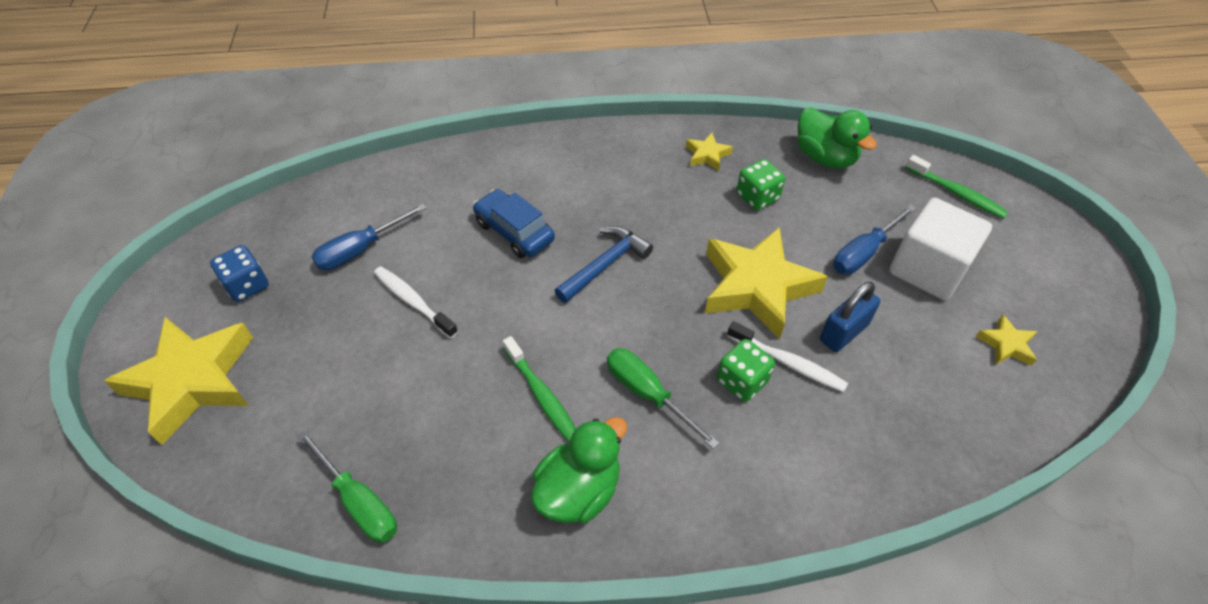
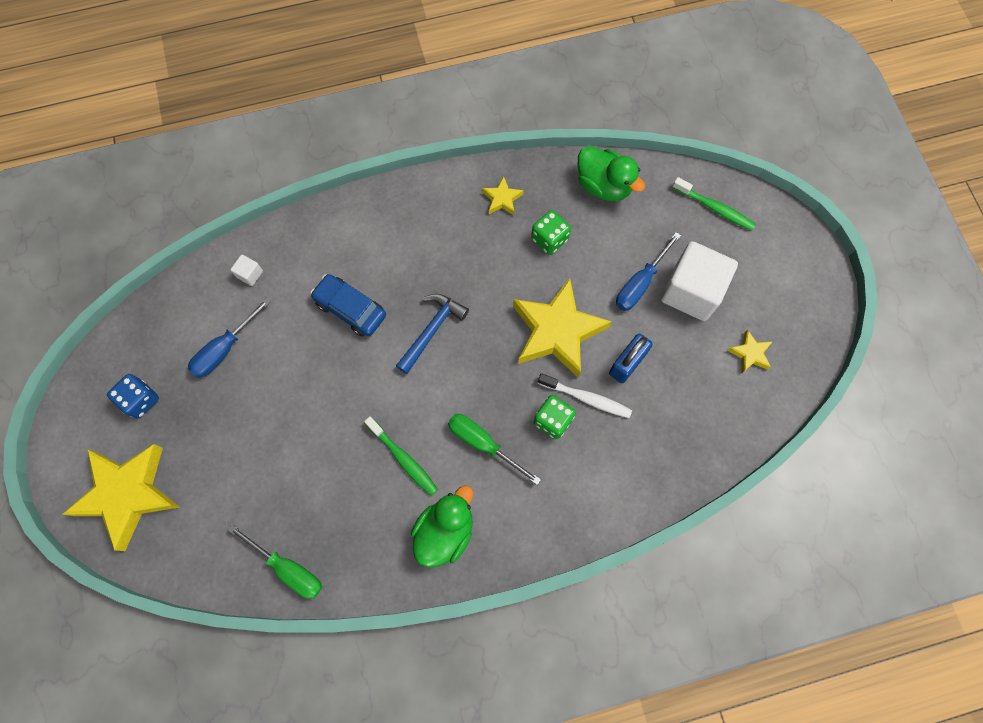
camera: 10 degrees left, 20 degrees up
white toothbrush [374,266,458,338] -> none
none -> white cube [230,255,263,286]

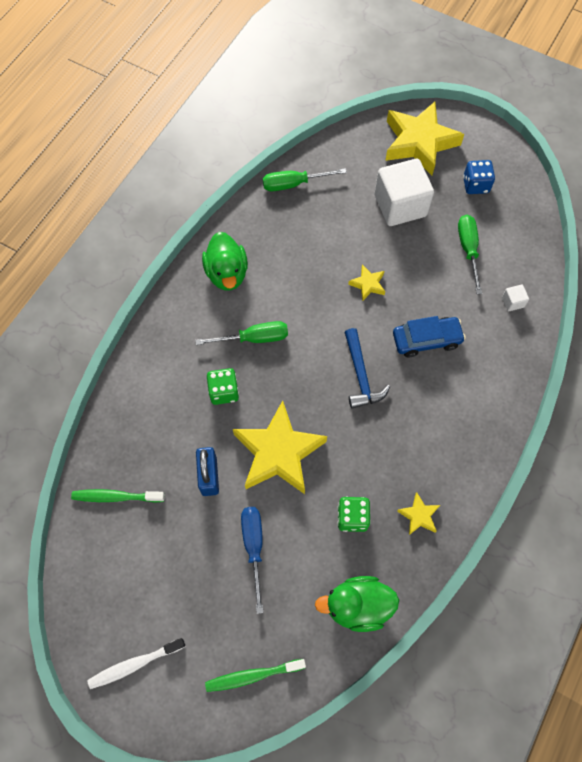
camera: 135 degrees right, 5 degrees down
blue screwdriver [188,298,271,378] -> green screwdriver [458,215,482,294]
green toothbrush [364,416,438,496] -> green toothbrush moved to [71,489,165,503]
white toothbrush [538,373,632,418] -> white toothbrush moved to [87,638,185,689]
white cube [661,241,738,321] -> white cube moved to [374,159,434,226]
yellow star [727,330,772,374] -> yellow star moved to [348,265,386,301]

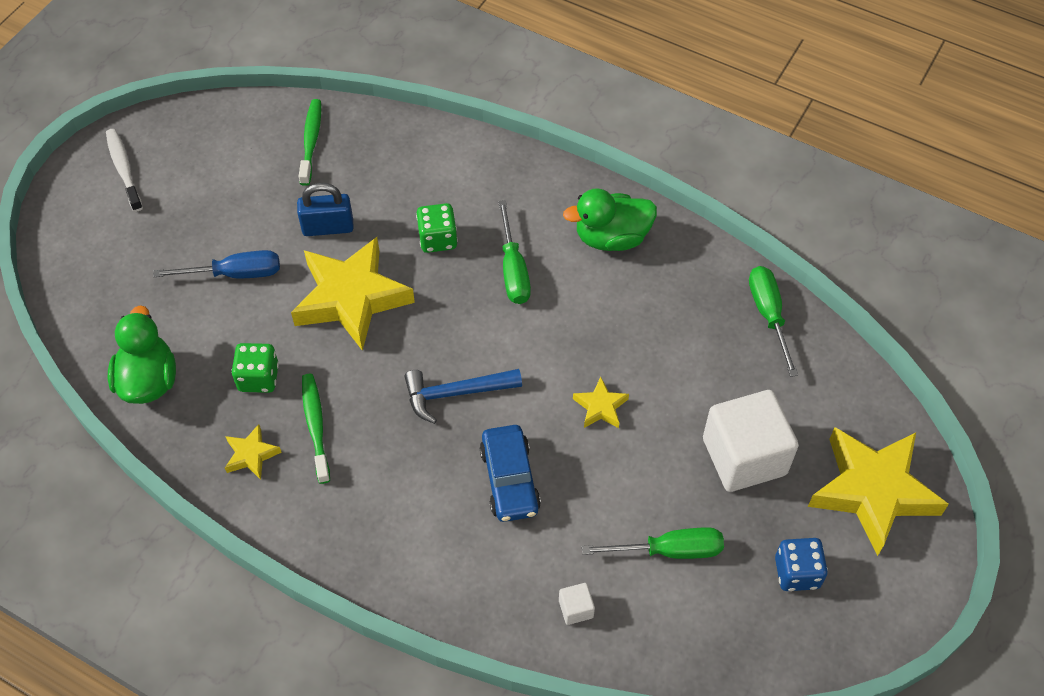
camera: 90 degrees right, 10 degrees down
green toothbrush [205,659,306,692] -> green toothbrush moved to [302,374,330,484]

